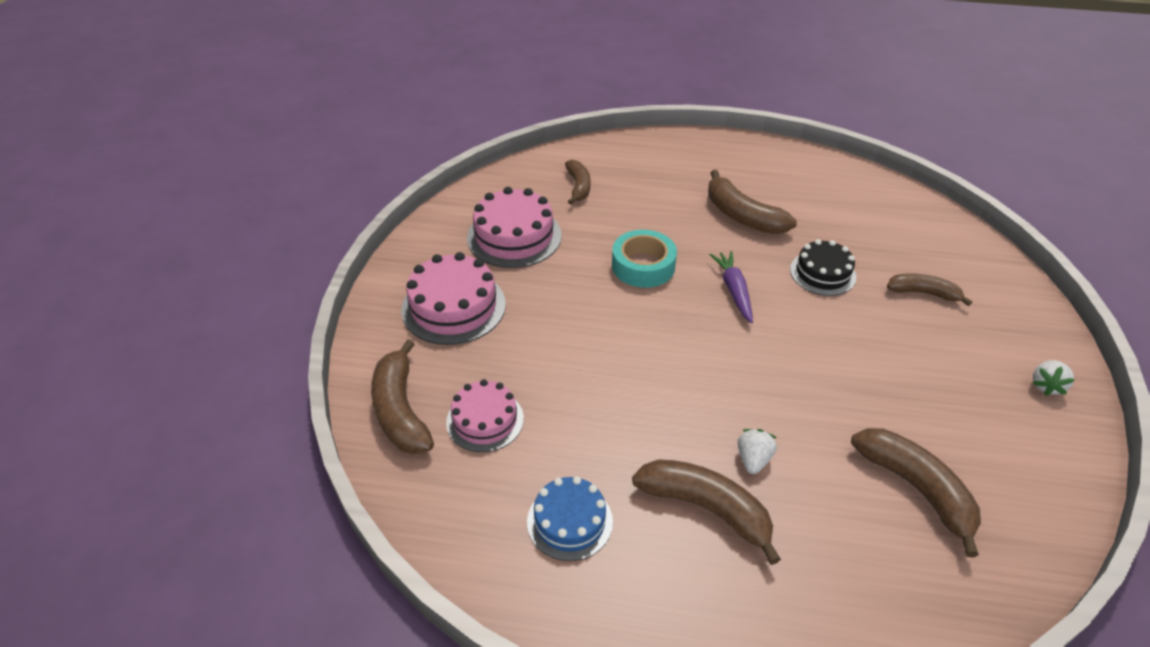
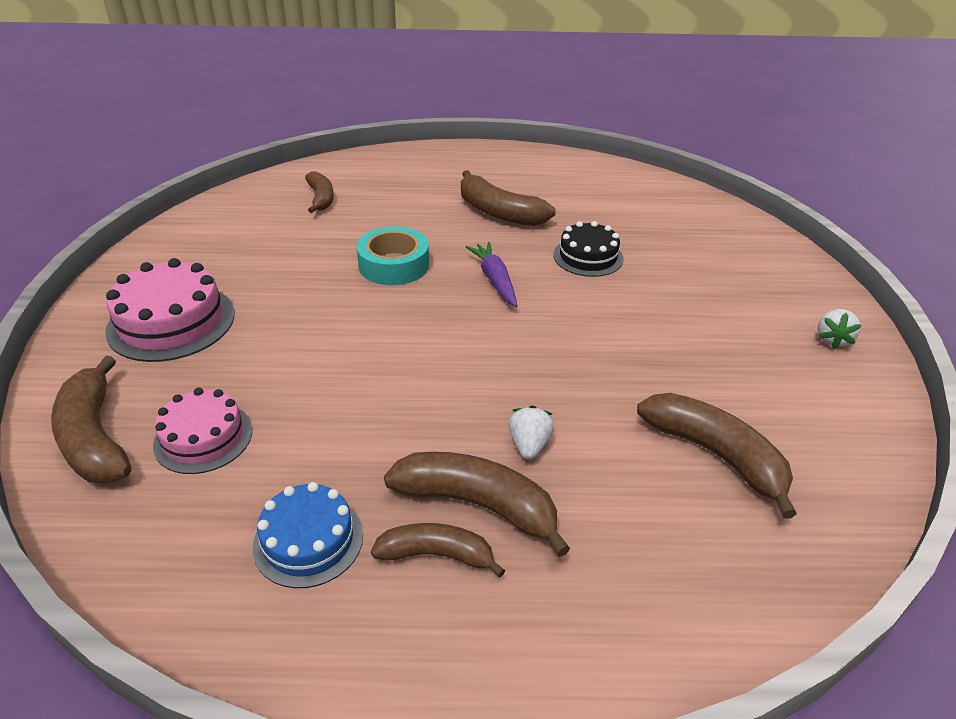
camera: 10 degrees left, 5 degrees down
pink cake [467,187,562,268] -> none
brown banana [887,273,972,306] -> brown banana moved to [371,523,505,578]

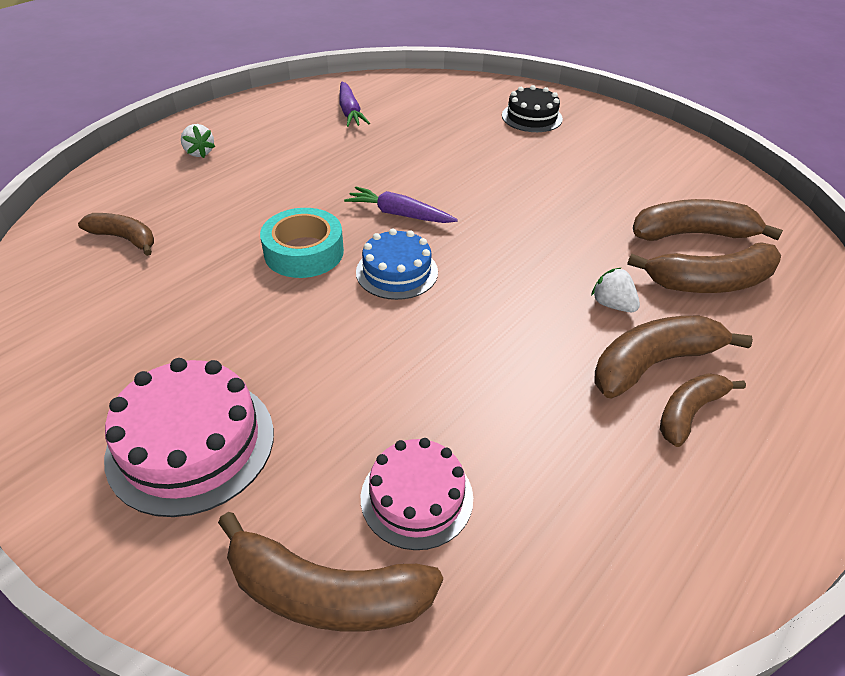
camera: 50 degrees left, 5 degrees up
blue cake [253,482,363,588] -> blue cake moved to [356,229,438,300]
brown banana [461,170,556,226] -> brown banana moved to [627,242,781,293]
black cake [553,221,624,277] -> black cake moved to [502,85,563,132]
white strawberry [818,309,862,348] -> white strawberry moved to [181,124,215,158]
none -> purple carrot [340,81,370,127]

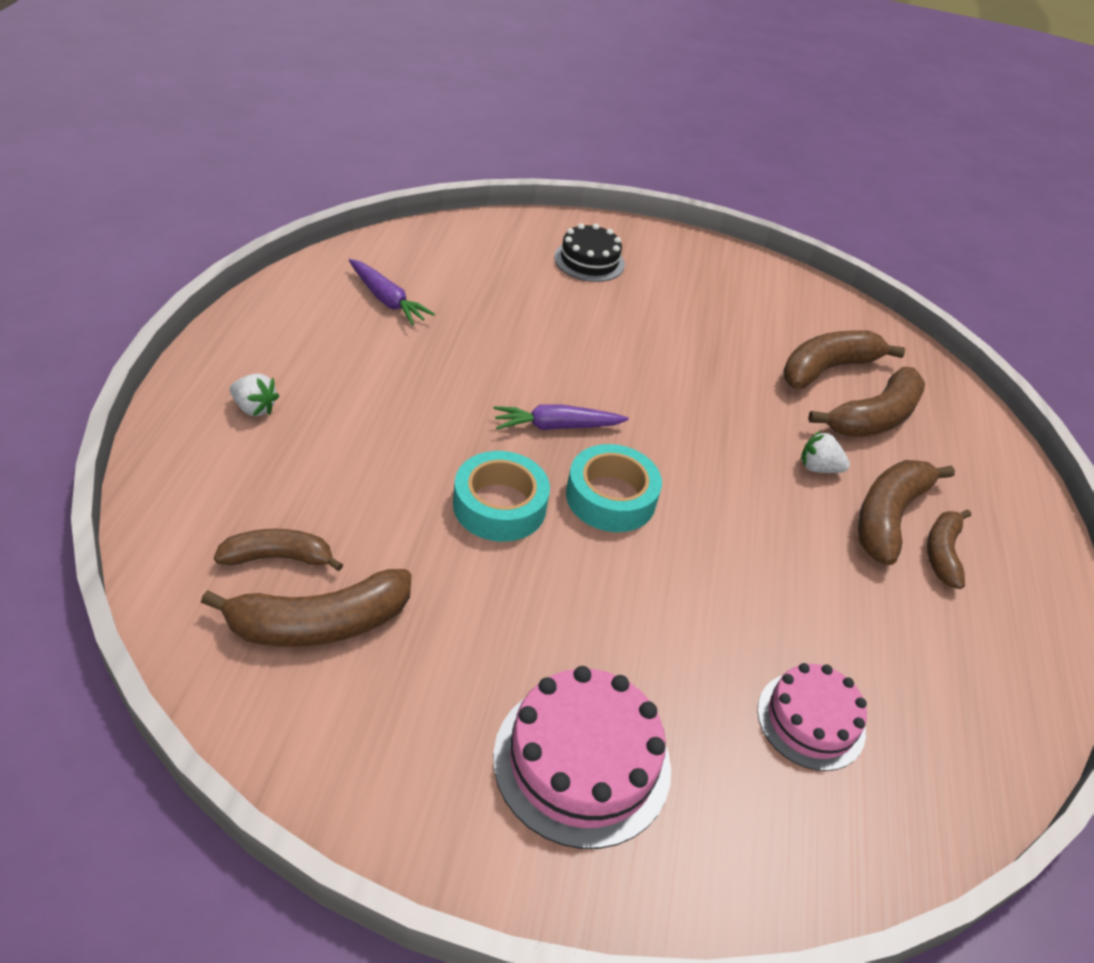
camera: 35 degrees left, 0 degrees up
brown banana [218,512,443,631] -> brown banana moved to [201,569,411,647]
blue cake [356,229,438,300] -> turquoise tape [566,444,662,532]

